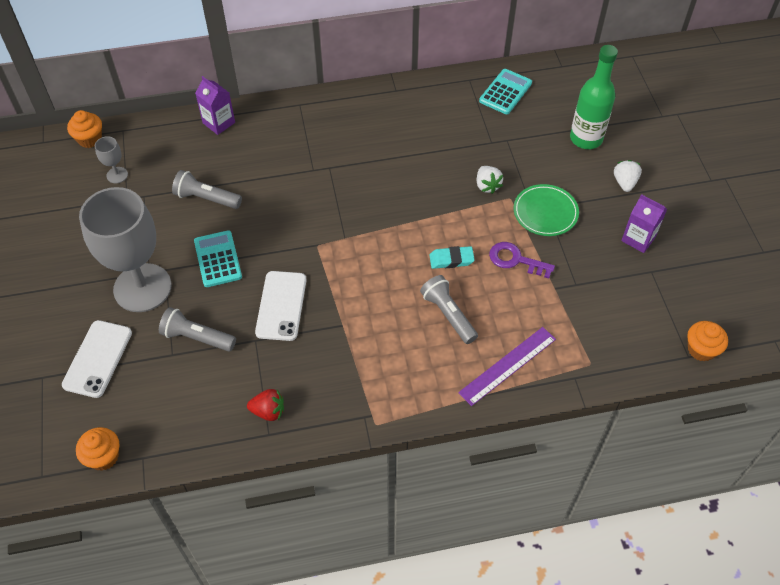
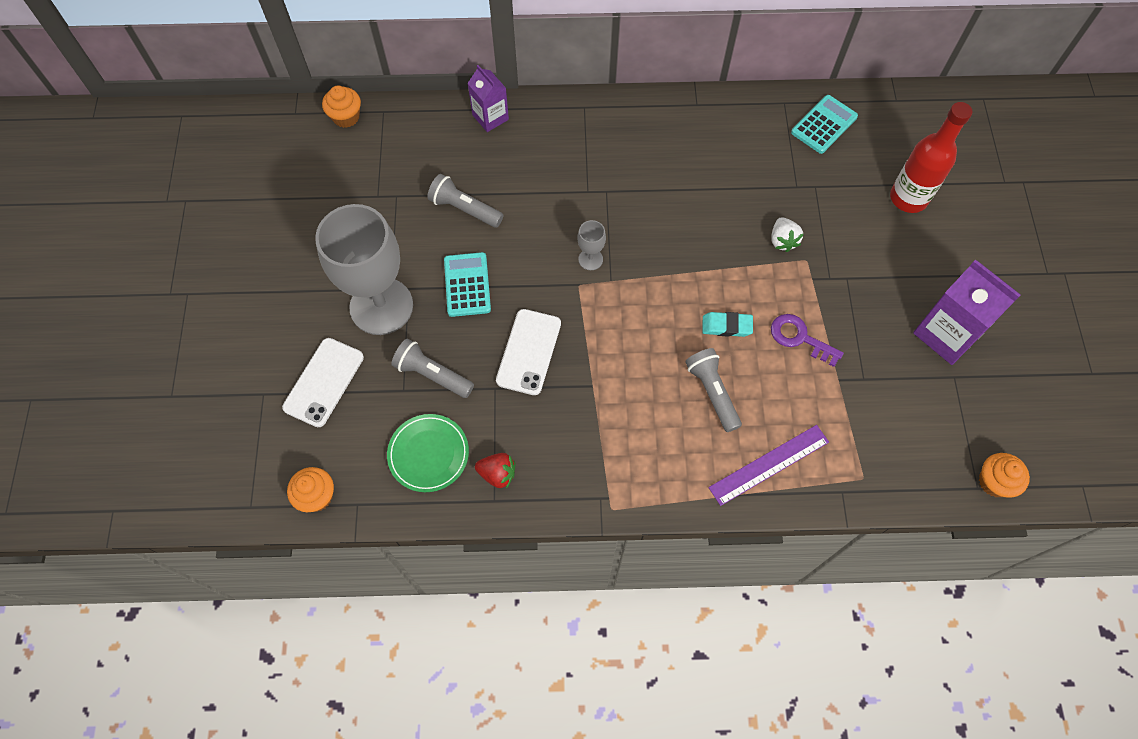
camera: 10 degrees right, 10 degrees up
grey goblet [95,136,128,183] -> grey goblet moved to [577,220,606,270]
green plate [514,184,579,236] -> green plate moved to [387,414,469,492]
green bottle [570,45,618,149] -> red bottle [890,102,972,213]
white strawberry [614,160,642,192] -> none
purple carton [621,194,667,253] -> purple carton [913,260,1021,365], size x1.65

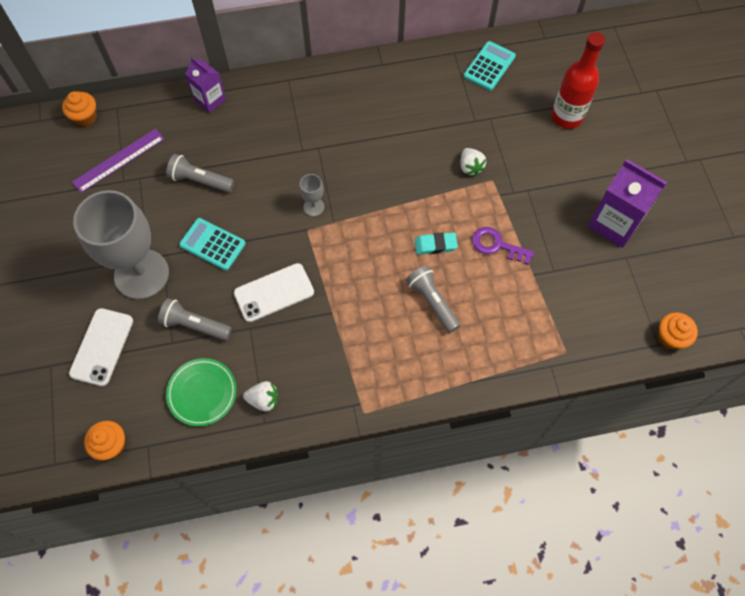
camera: 10 degrees left, 0 degrees up
turquoise calculator [444,252,491,317] -> turquoise calculator turned 45 degrees counterclockwise [179,218,246,271]
red strawberry [475,453,515,488] -> white strawberry [243,381,278,412]
white phone [496,309,561,395] -> white phone turned 60 degrees clockwise [234,263,314,322]
purple ruler [708,425,829,506] -> purple ruler moved to [72,128,164,193]

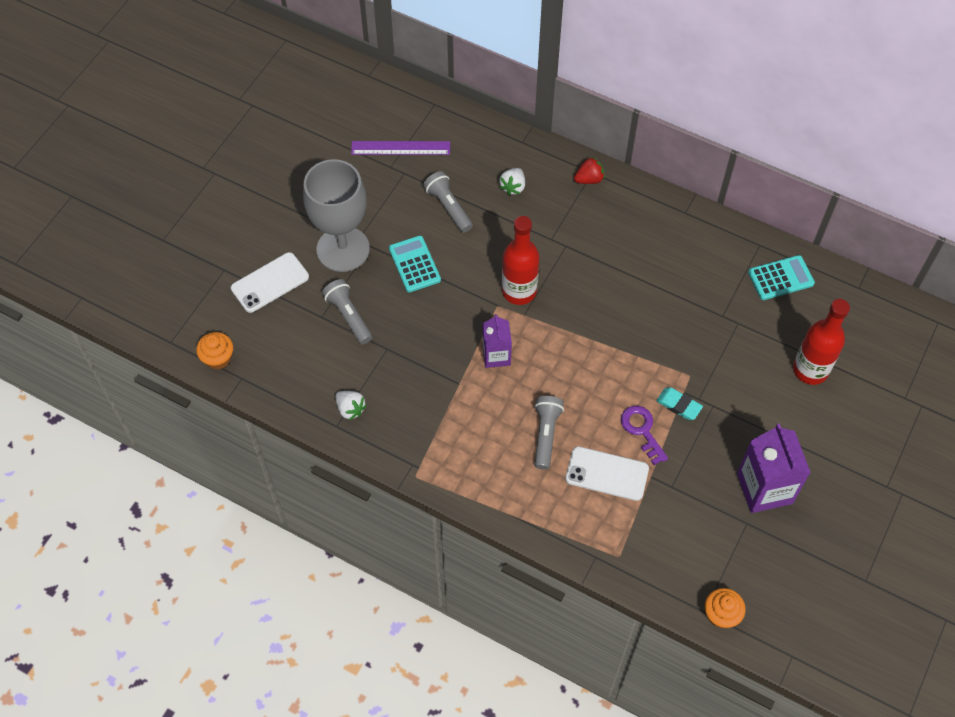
camera: 40 degrees right, 5 degrees down
orange cupcake [62,91,97,127] -> none
green plate [166,358,237,426] -> none
purple carton [186,57,226,113] -> purple carton moved to [482,314,512,368]
white phone [234,263,314,322] -> white phone moved to [566,446,649,501]
grey goblet [299,174,324,216] -> red bottle [502,216,539,305]
turquoise eraser [415,232,458,255] -> turquoise eraser moved to [656,387,703,420]
white strawberry [460,148,486,176] -> white strawberry moved to [499,168,525,195]
none -> red strawberry [574,157,605,184]

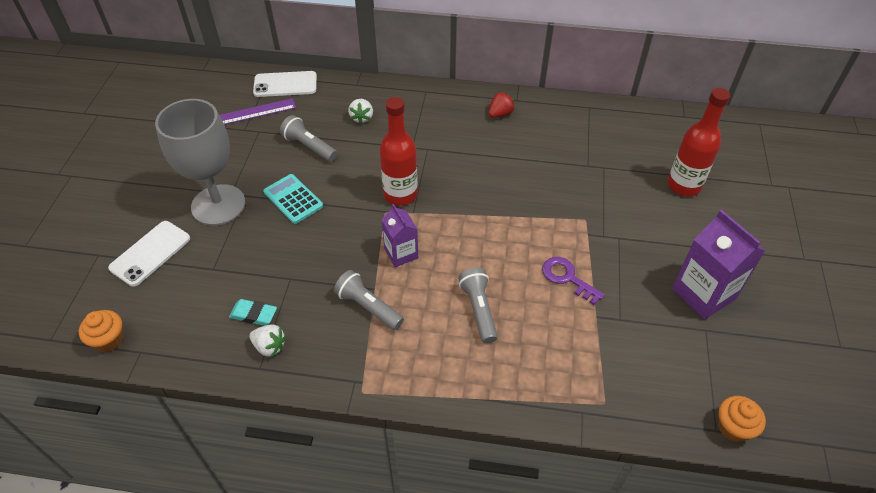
camera: 20 degrees left, 10 degrees down
grey flashlight [322,279,372,344] -> grey flashlight moved to [334,270,404,330]
white phone [566,446,649,501] -> white phone moved to [253,71,317,97]
red strawberry [574,157,605,184] -> red strawberry moved to [488,92,515,118]
turquoise eraser [656,387,703,420] -> turquoise eraser moved to [229,299,277,326]
turquoise calculator [748,255,815,300] -> none

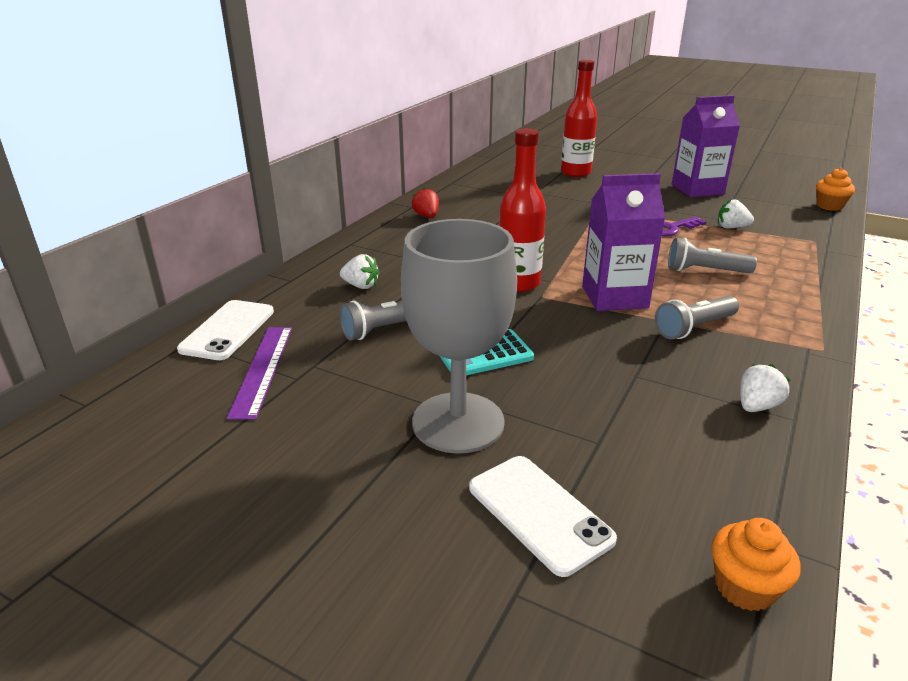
camera: 70 degrees left, 20 degrees down
turquoise eraser [229,299,277,326] -> none
purple carton [381,204,418,267] -> purple carton [582,173,665,311], size x1.65
none -> white strawberry [718,199,754,229]

